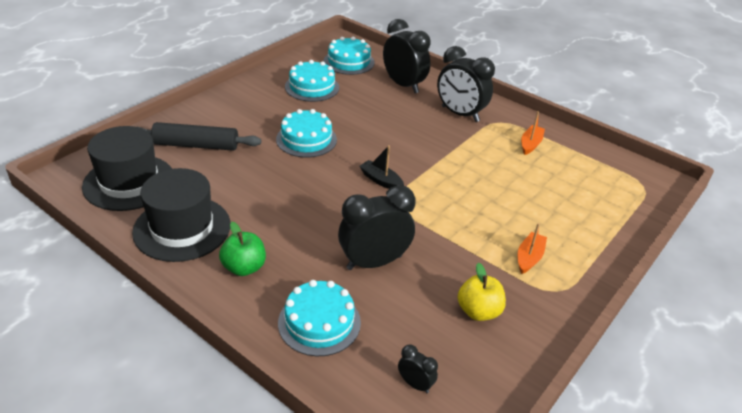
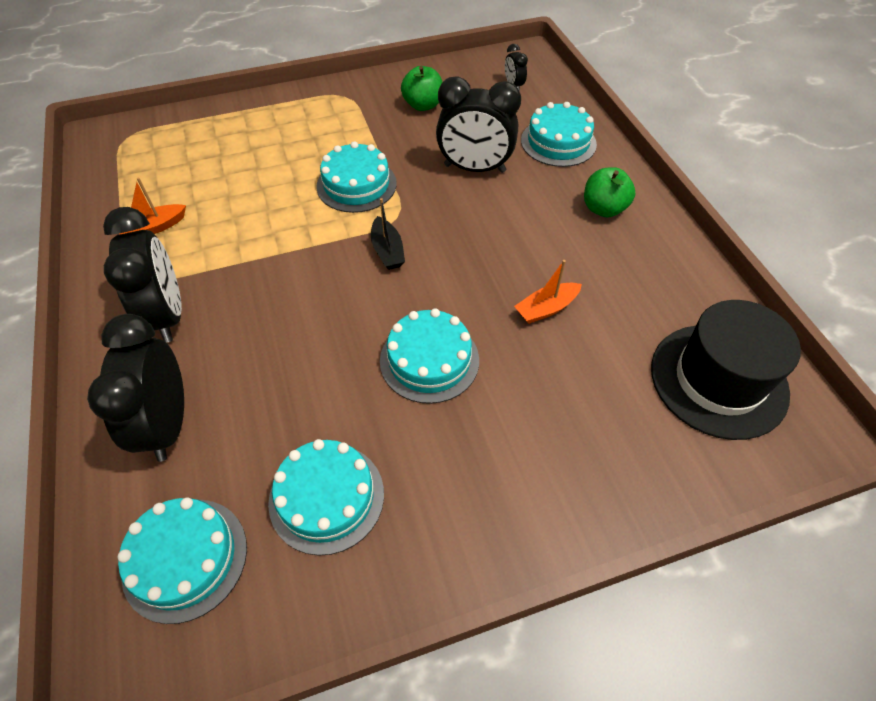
camera: 145 degrees left, 15 degrees up
black hat [132,168,231,262] -> none
black rolling pin [139,122,261,151] -> none
yellow apple [457,262,506,321] -> green apple [401,66,442,111]
orange boat [518,223,547,274] -> orange boat moved to [514,260,582,324]
none -> turquoise cake [316,141,397,213]

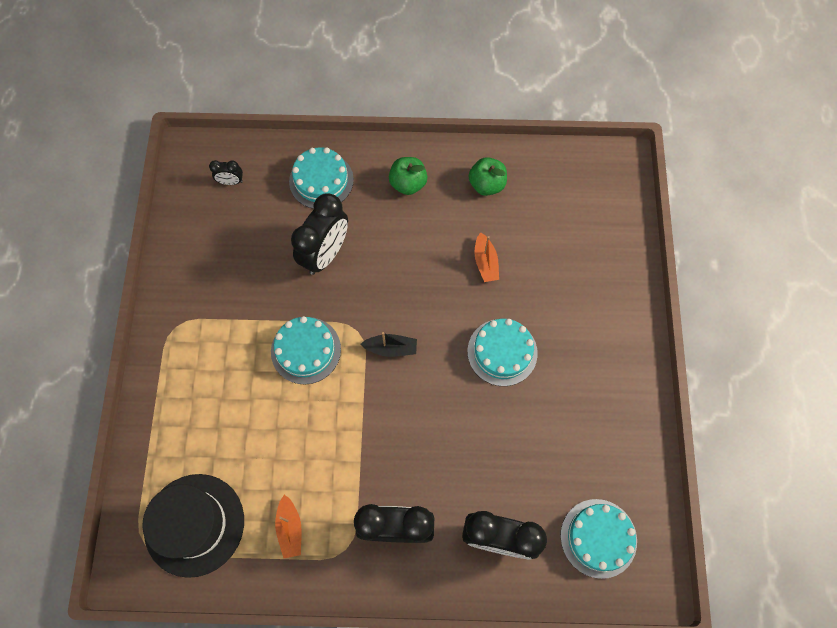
camera: 70 degrees left, 15 degrees up
turquoise cake [268,439,384,556] -> none
green apple [401,66,442,111] -> green apple moved to [469,157,507,196]
black hat [651,300,801,440] -> black hat moved to [142,474,244,578]

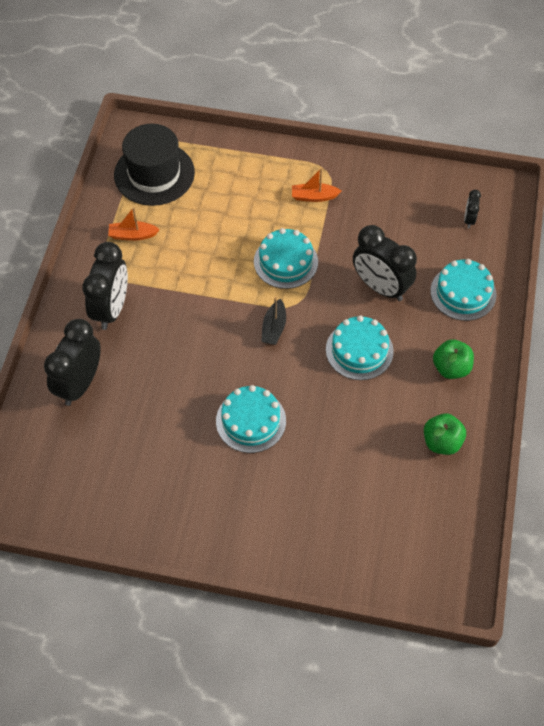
camera: 100 degrees right, 10 degrees down
orange boat [474,232,499,282] -> orange boat moved to [292,168,341,202]
turquoise cake [561,499,637,579] -> turquoise cake moved to [326,315,394,380]

